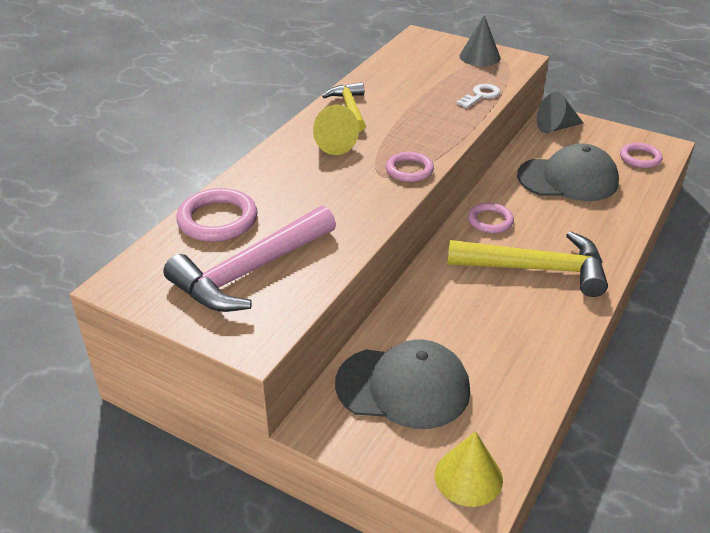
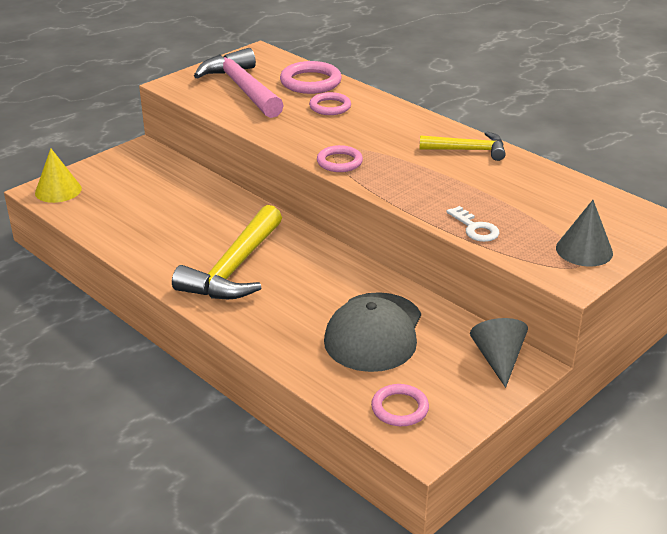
camera: 105 degrees right, 5 degrees down
yellow cone [313,105,359,155] -> none
grey cap [335,340,470,429] -> none
pink ring [468,203,514,233] -> pink ring moved to [309,92,351,115]

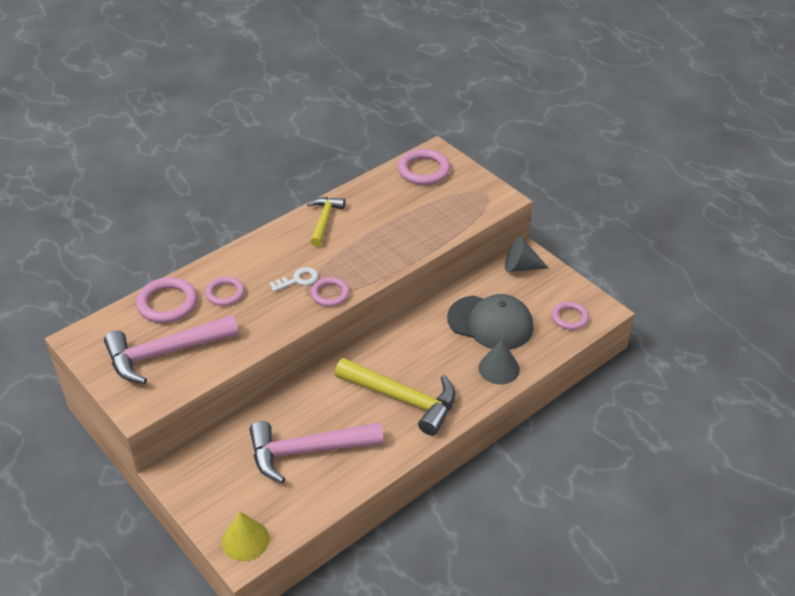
camera: 85 degrees left, 10 degrees up
white key [447,206,500,242] -> white key moved to [269,267,318,292]
grey cone [556,200,613,267] -> grey cone moved to [478,339,520,384]
none -> pink hammer [250,421,384,483]
none -> pink ring [398,149,450,185]

